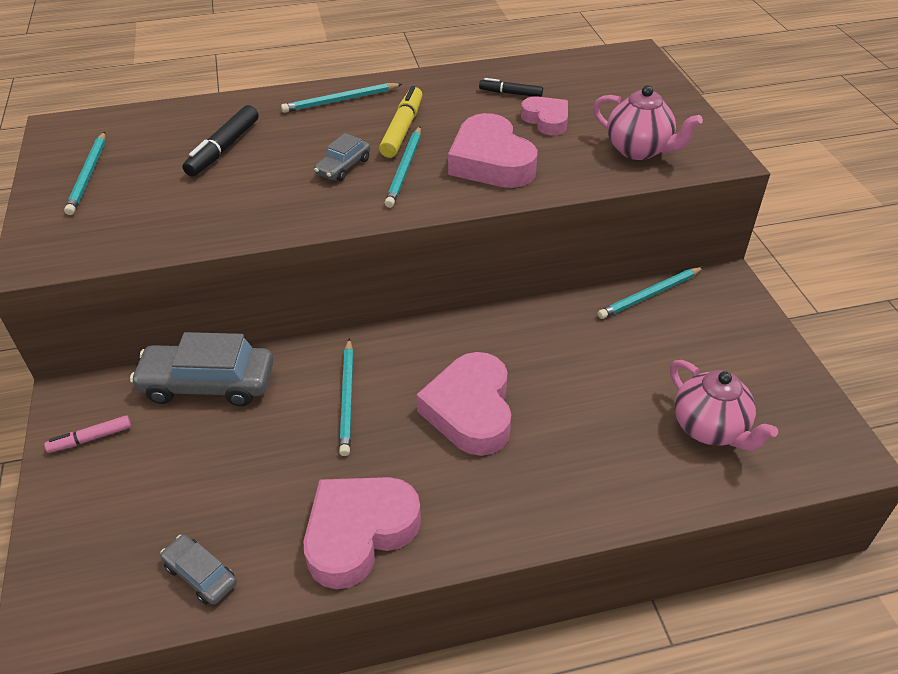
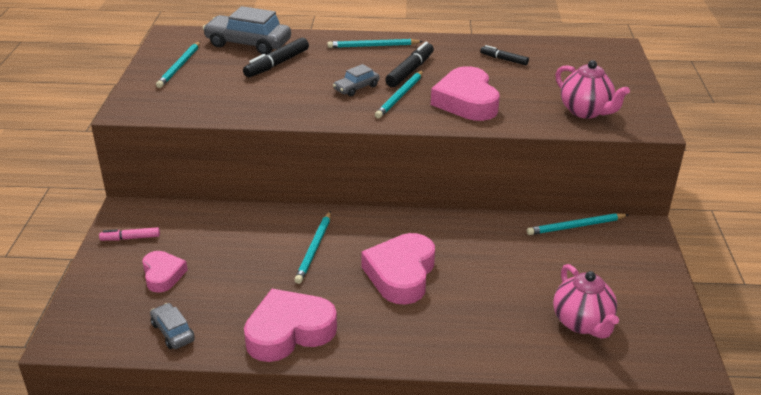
camera: 15 degrees right, 10 degrees down
grey car [130,332,273,407] -> grey car moved to [203,6,291,55]
yellow marker [379,86,422,158] -> black marker [385,42,434,87]
pink heart [521,96,568,135] -> pink heart moved to [142,251,188,293]

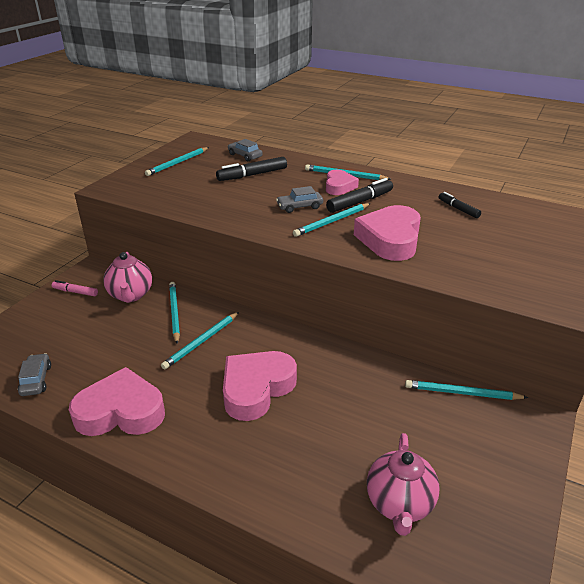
camera: 25 degrees right, 0 degrees up
pink heart [142,251,188,293] -> pink heart moved to [326,170,359,195]
grey car [203,6,291,55] -> grey car [228,139,263,161], size x0.52
pink teapot [555,60,630,119] -> pink teapot moved to [103,252,152,303]
none -> turquoise pencil [169,282,180,344]

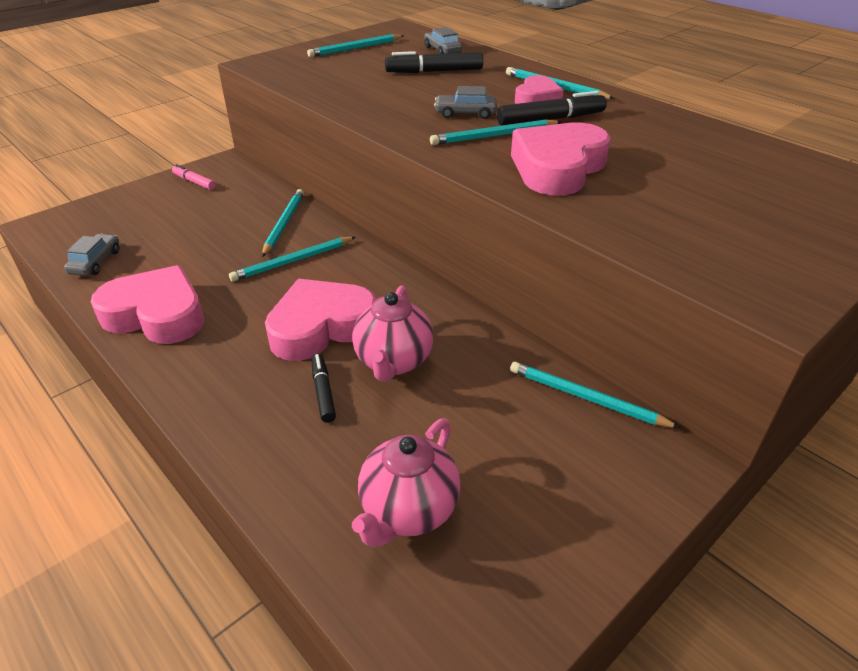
camera: 20 degrees right, 5 degrees up
pink teapot [103,252,152,303] -> pink teapot moved to [352,286,433,382]
black marker [438,192,481,218] -> black marker moved to [311,354,336,423]

